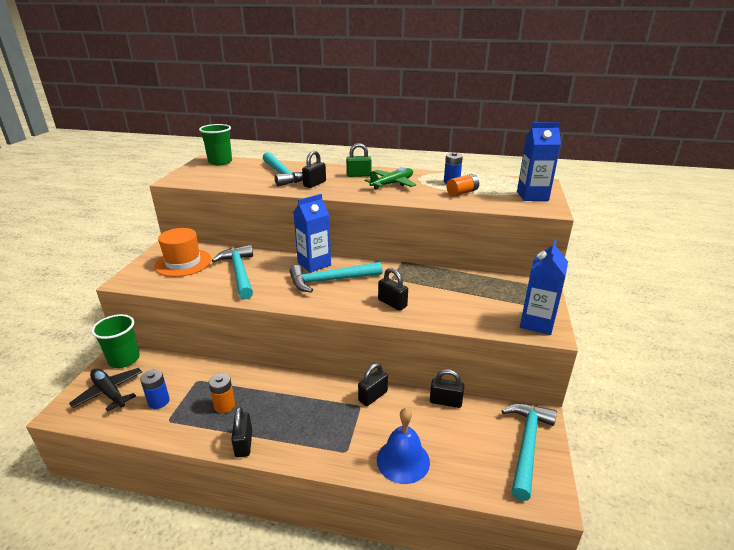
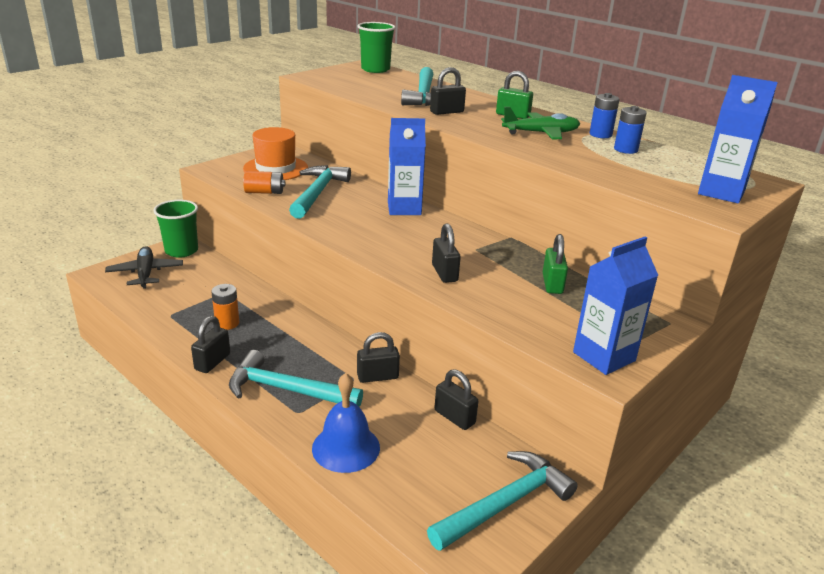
camera: 30 degrees right, 0 degrees up
blue battery [140,369,170,409] -> blue battery moved to [590,93,620,138]
turquoise hammer [290,262,383,293] -> turquoise hammer moved to [229,350,363,407]
orange battery [446,174,479,196] -> orange battery moved to [243,171,285,194]
none -> green padlock [543,234,568,294]

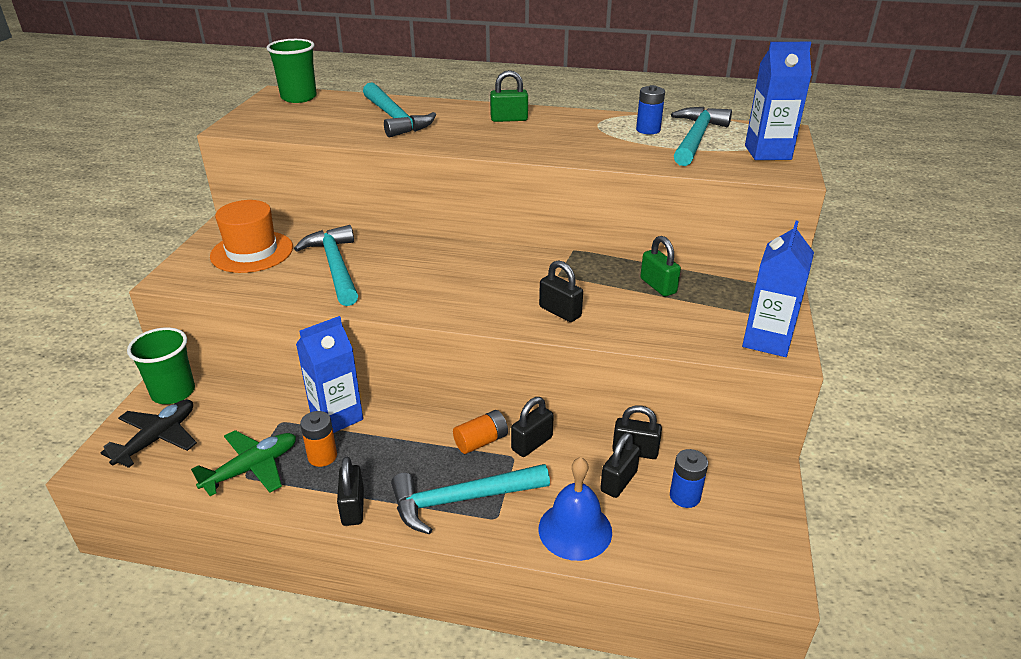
camera: 30 degrees left, 5 degrees up
black plane [105,246,183,289] -> black plane turned 75 degrees clockwise [100,399,197,468]
orange battery [243,171,285,194] -> orange battery moved to [453,410,508,454]
blue carton [388,118,426,215] -> blue carton moved to [296,316,363,433]
turquoise hammer [427,451,578,551] -> turquoise hammer moved to [671,107,732,166]
black padlock [430,67,466,115] -> black padlock moved to [600,432,640,498]
green plane [501,107,580,139] -> green plane moved to [191,430,296,496]
blue battery [590,93,620,138] -> blue battery moved to [670,449,708,508]

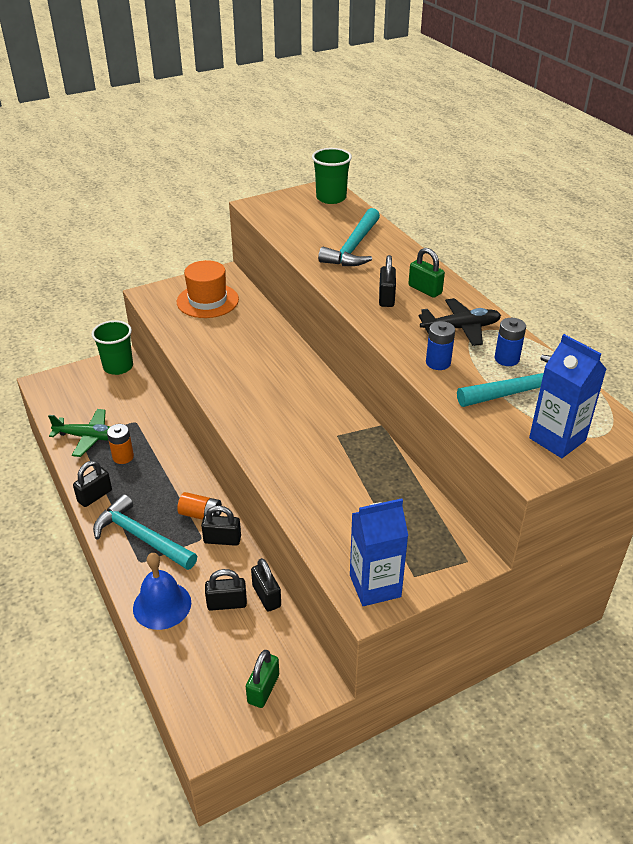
camera: 50 degrees right, 5 degrees up
black plane [100,399,197,468] -> black plane moved to [419,298,501,346]
turquoise hammer [294,225,358,306] -> none
blue carton [296,316,363,433] -> none
black padlock [539,260,583,322] -> black padlock moved to [379,255,396,307]
green padlock [640,236,681,297] -> green padlock moved to [246,650,279,708]
blue battery [670,449,708,508] -> blue battery moved to [426,321,455,370]

